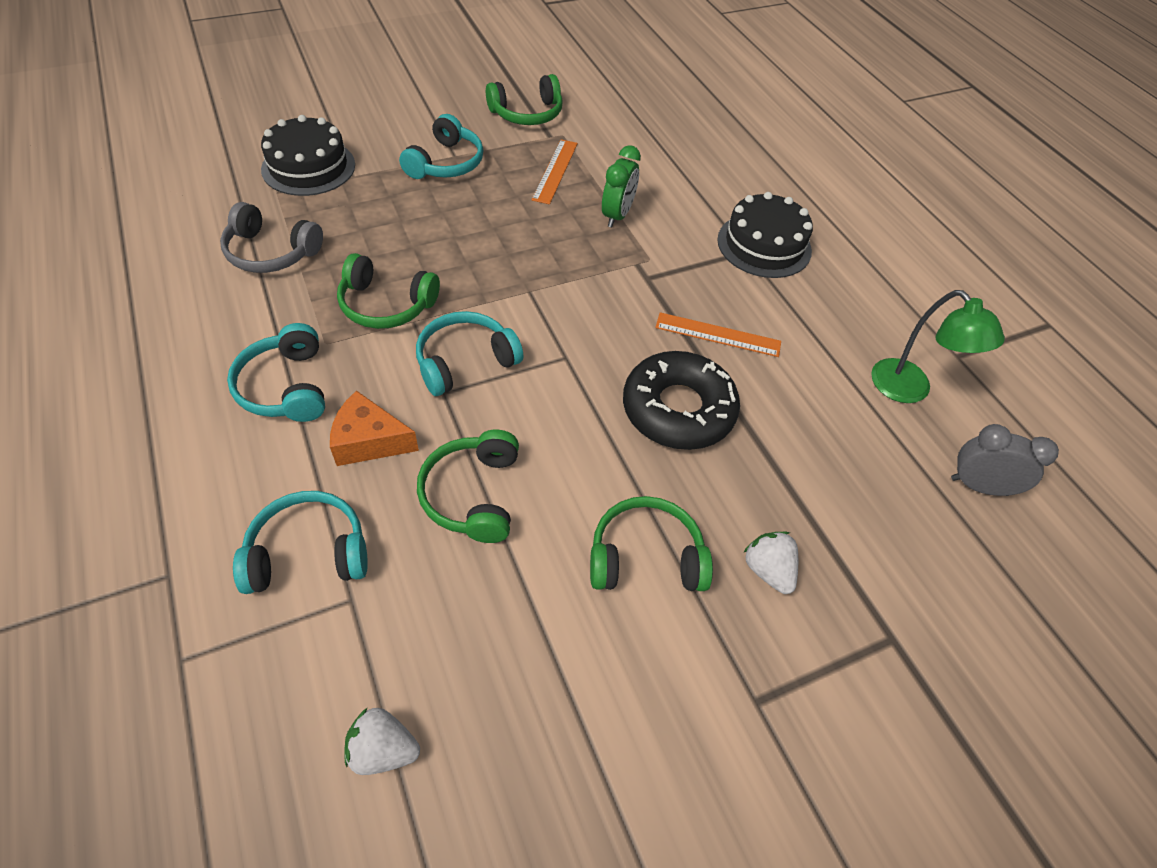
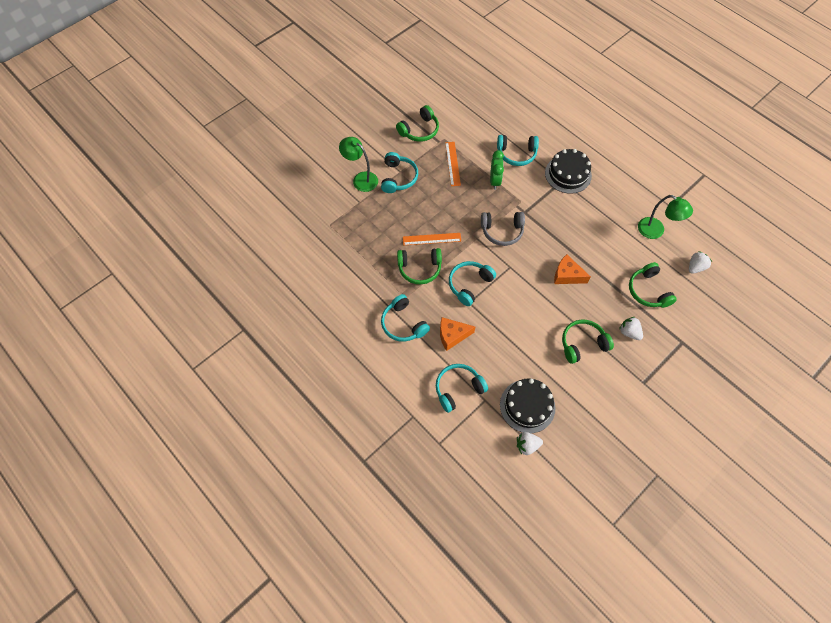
camera: 15 degrees left, 10 degrees up
grey headphones [220,202,323,273] -> grey headphones moved to [481,212,525,246]
black cake [261,115,355,196] -> black cake moved to [500,379,555,433]
green headphones [417,430,519,543] -> green headphones moved to [629,262,677,308]
black donut [623,351,740,450] -> orange cheese [554,254,591,284]
orange ruler [655,312,781,357] -> orange ruler moved to [403,233,461,245]
grey clock [951,424,1059,496] -> white strawberry [689,251,712,274]
none -> green lamp [339,137,378,192]
none -> turquoise headphones [497,135,539,166]

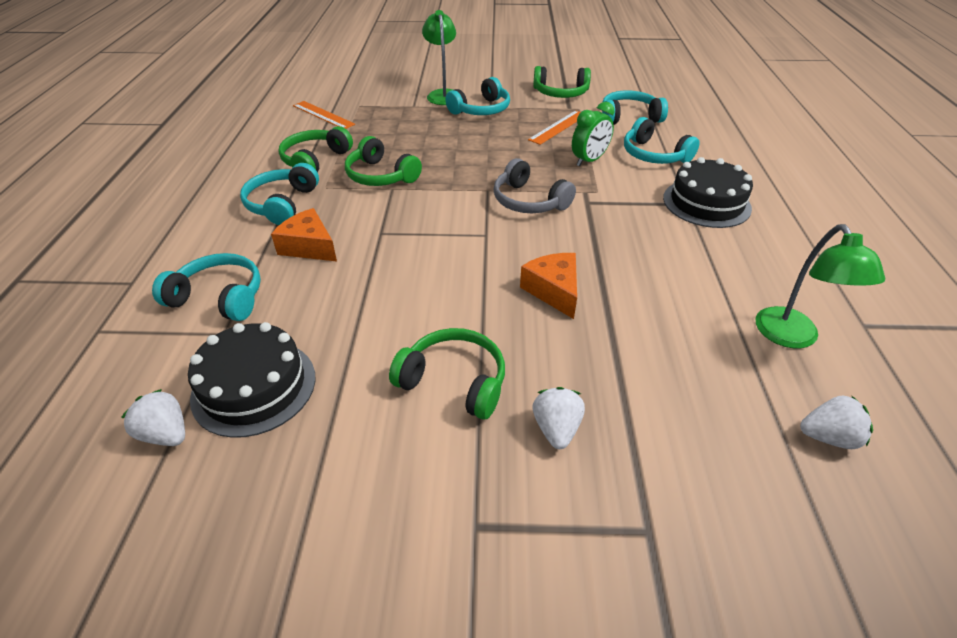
camera: 45 degrees right, 20 degrees down
orange ruler [403,233,461,245] -> orange ruler moved to [293,101,355,129]
turquoise headphones [449,261,496,306] -> turquoise headphones moved to [602,90,668,125]
green headphones [629,262,677,308] -> green headphones moved to [278,126,353,172]

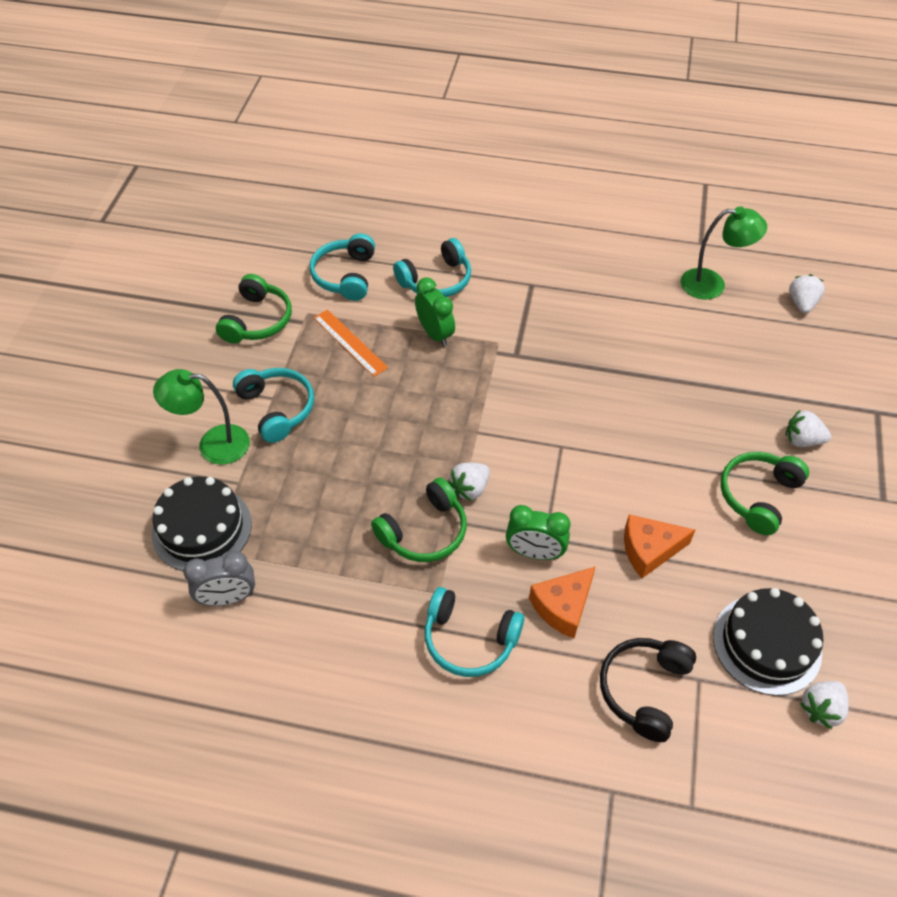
camera: 80 degrees left, 10 degrees up
turquoise headphones [152,253,261,321] -> black headphones [600,638,696,742]
green headphones [278,126,353,172] -> none
orange ruler [293,101,355,129] -> grey clock [183,551,255,606]
grey headphones [493,158,576,213] -> none
orange cheese [520,253,577,319] -> orange cheese moved to [624,514,695,578]
black cake [663,157,753,228] -> black cake moved to [152,477,252,571]
none -> white strawberry [448,463,490,501]
none -> green clock [506,505,570,560]

